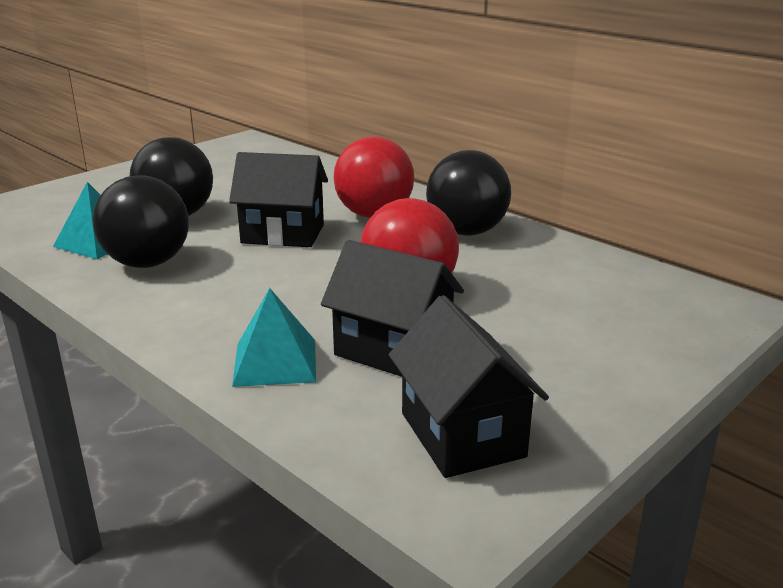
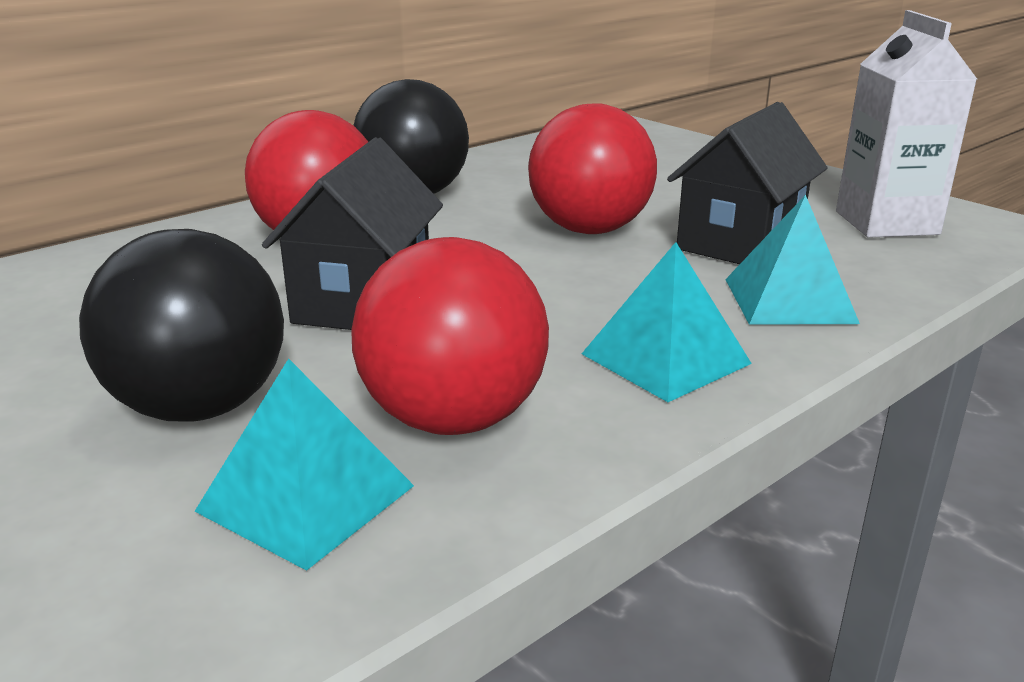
camera: 85 degrees left, 0 degrees up
black ball [93,175,189,268] -> red ball [351,237,549,435]
black house [389,295,549,478] -> white carton [836,10,977,238]
none -> turquoise pyramid [582,242,752,402]

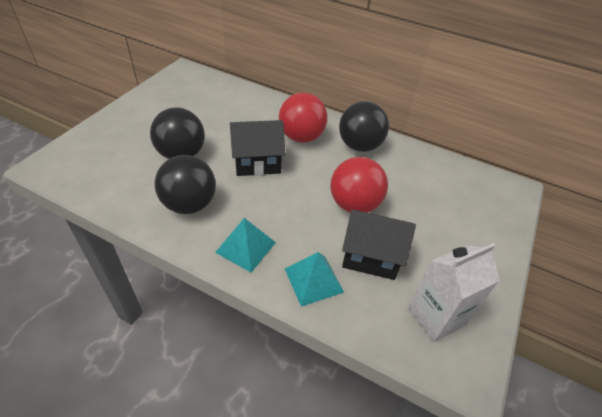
camera: 65 degrees right, 20 degrees up
turquoise pyramid [194,358,414,571] -> none
red ball [351,237,549,435] -> black ball [155,155,216,214]

